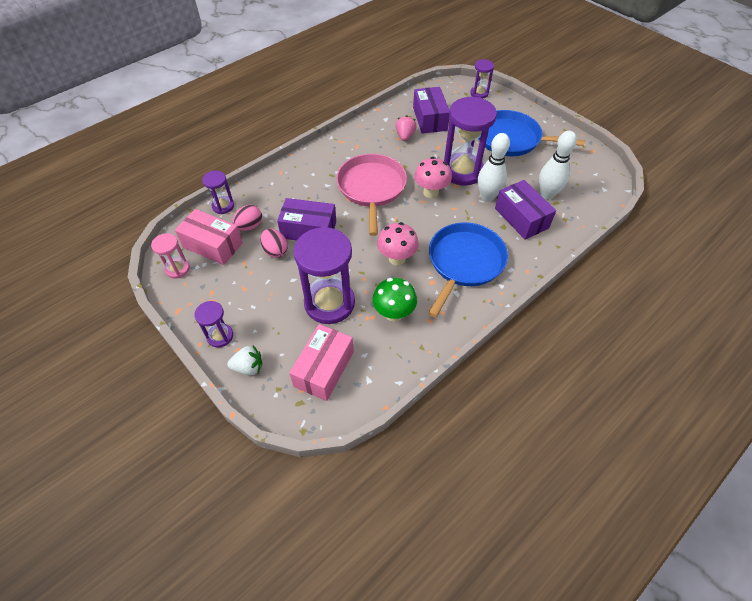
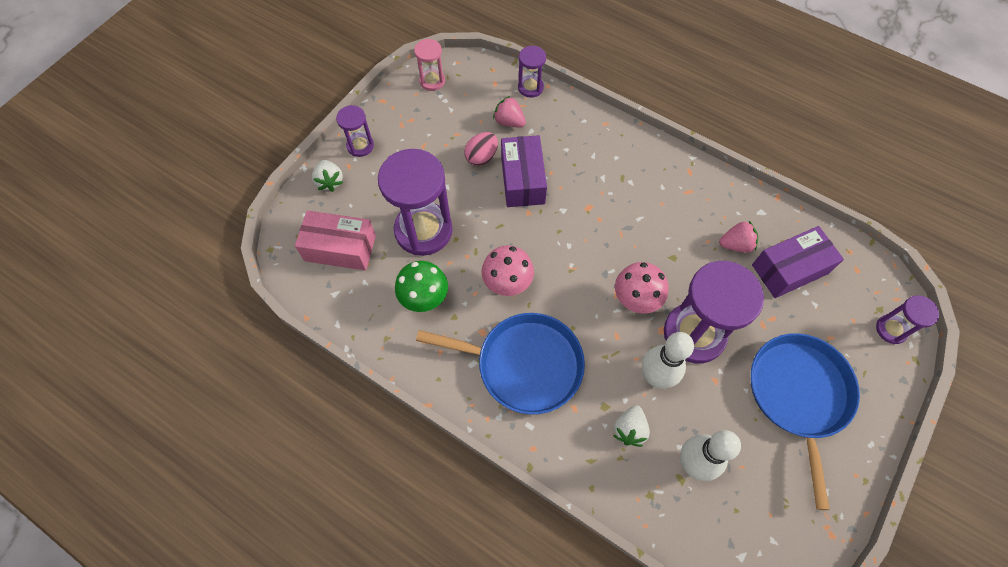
camera: 75 degrees right, 10 degrees up
pink box [175,209,243,265] -> none
pink egg [232,205,262,231] -> pink strawberry [493,96,526,128]
pink pan [336,154,407,236] -> none
purple box [495,180,556,240] -> white strawberry [613,405,650,447]

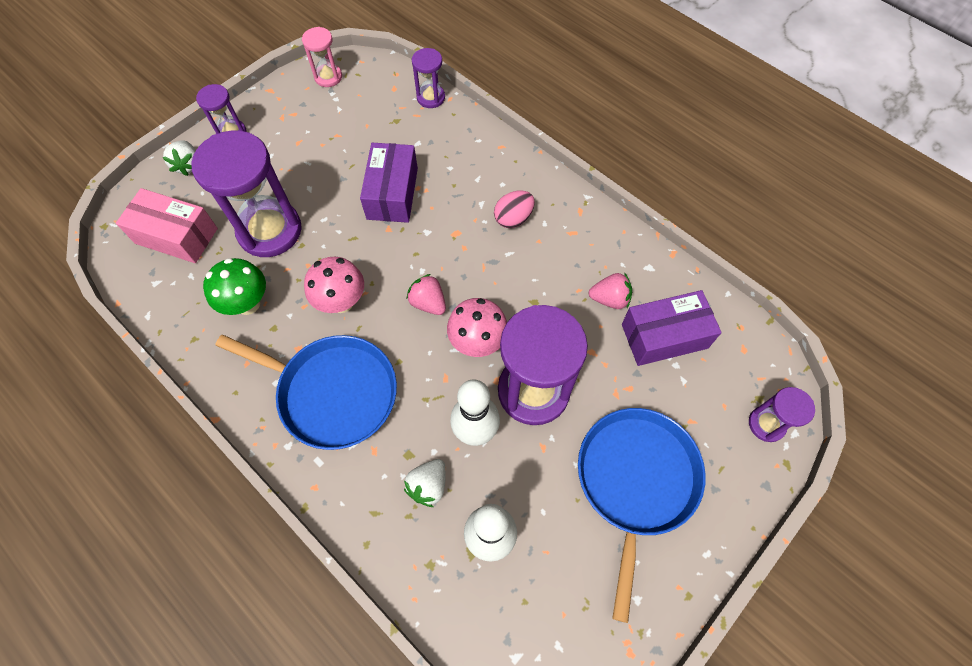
camera: 10 degrees right, 0 degrees up
pink egg [464,132,498,166] -> pink egg moved to [494,190,535,228]
pink strawberry [493,96,526,128] -> pink strawberry moved to [406,274,446,315]

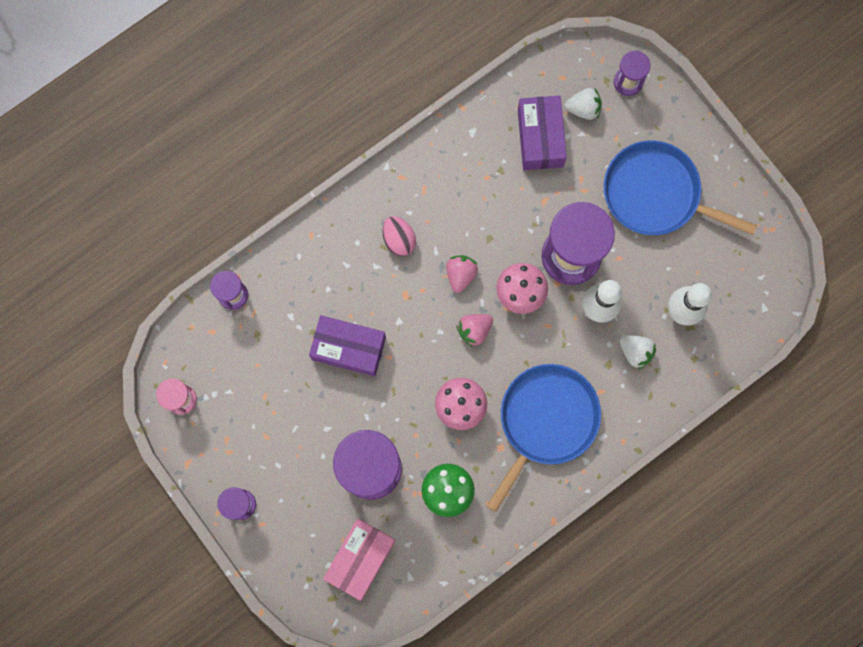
camera: 80 degrees left, 15 degrees up
white strawberry [162,140,196,176] -> white strawberry moved to [564,88,602,120]
pink strawberry [588,272,632,309] -> pink strawberry moved to [446,255,478,293]

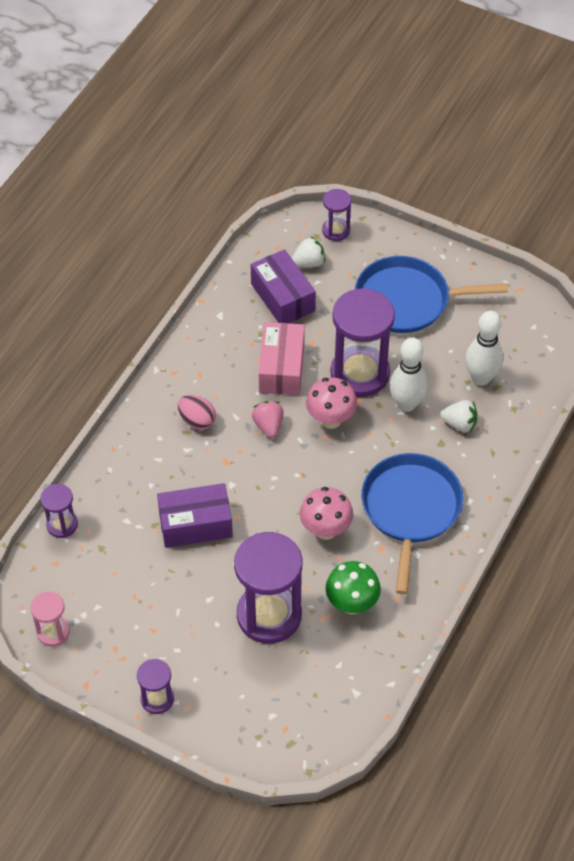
camera: 25 degrees left, 25 degrees down
pink box [323,519,396,601] -> pink box moved to [259,322,305,395]
pink strawberry [457,314,493,347] -> none

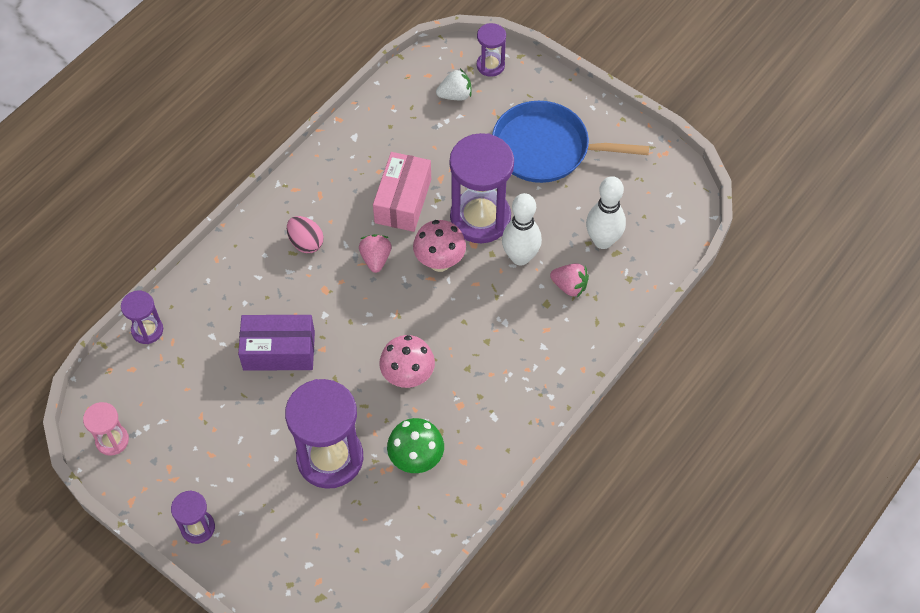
camera: 10 degrees right, 5 degrees up
purple box [251,249,316,323] -> none
blue pan [361,453,463,594] -> none
white strawberry [440,400,477,432] -> pink strawberry [550,263,589,297]

